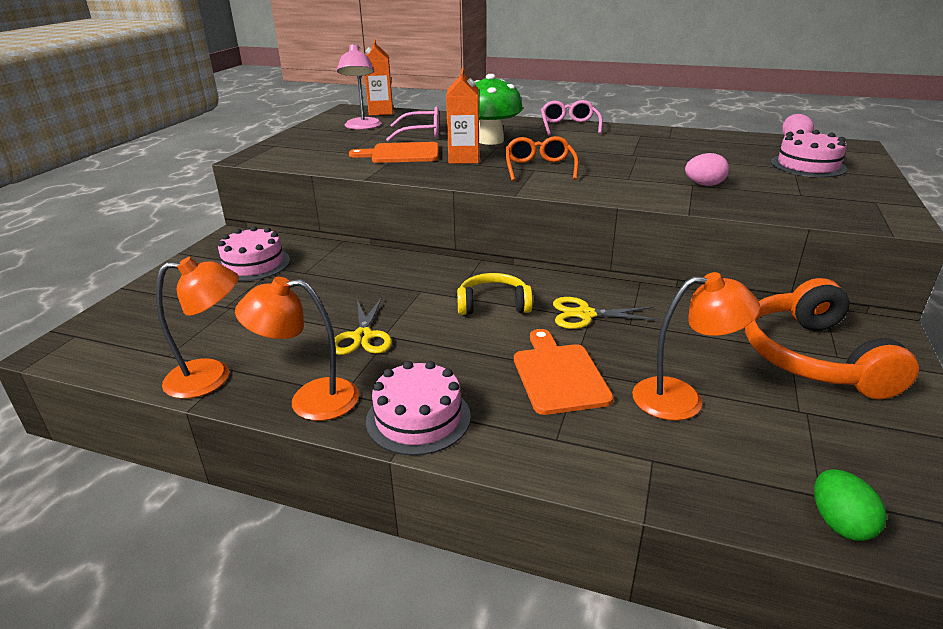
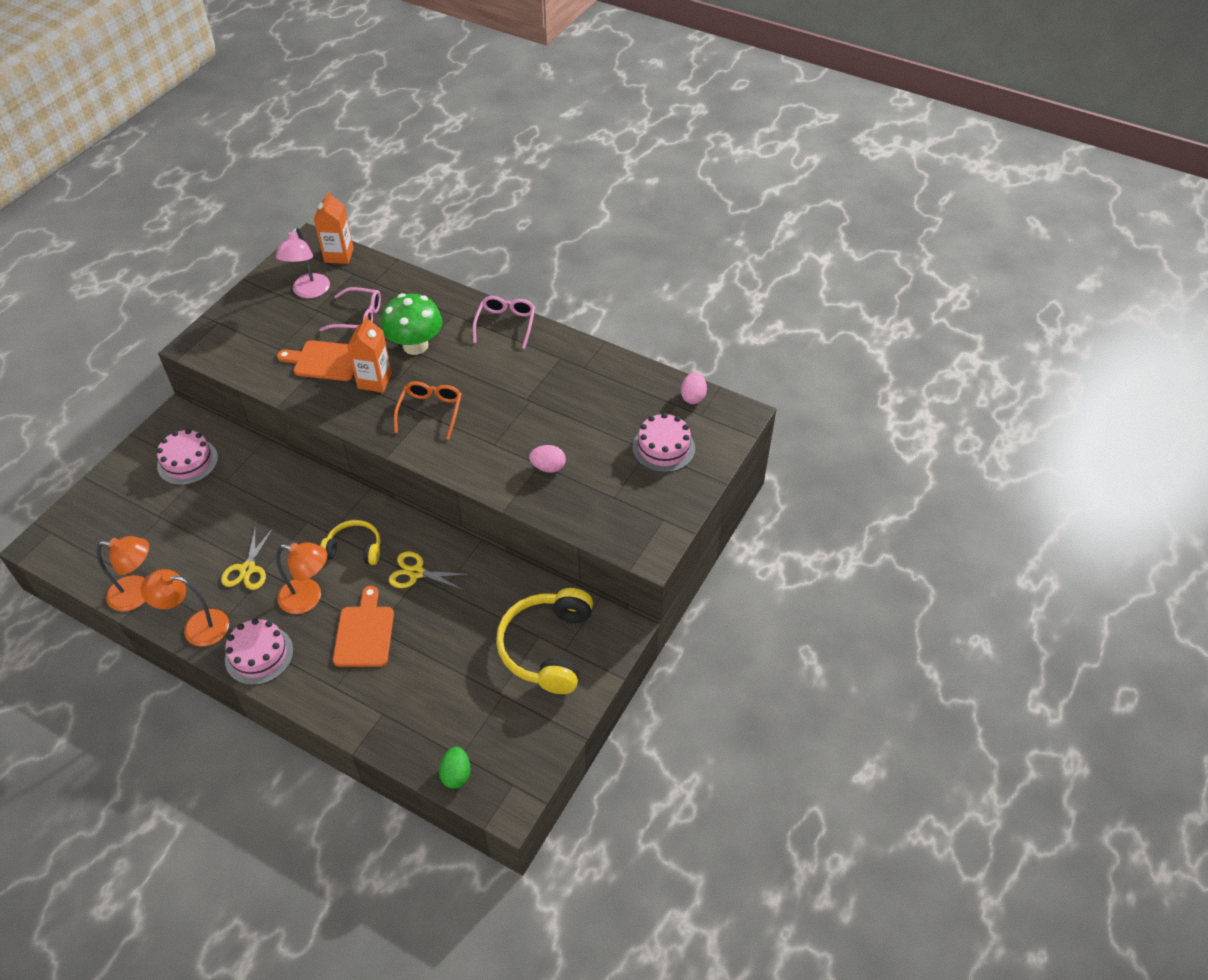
camera: 10 degrees right, 20 degrees up
orange lamp [632,272,760,421] -> orange lamp moved to [276,542,327,614]
orange headphones [745,278,919,399] -> yellow headphones [496,588,593,694]

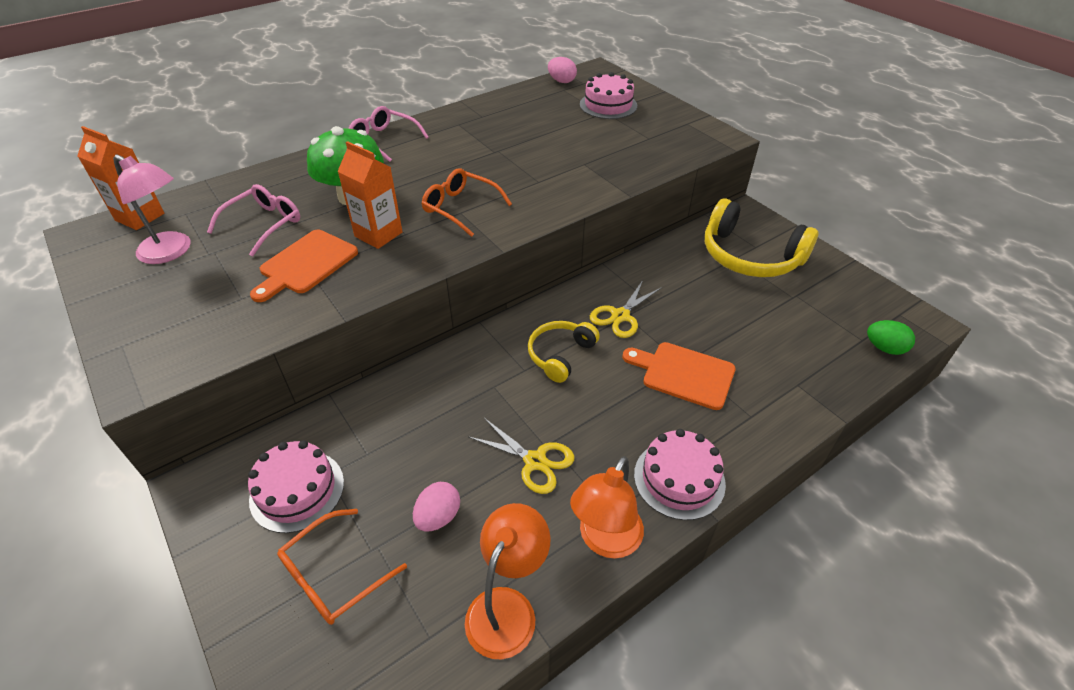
camera: 65 degrees left, 5 degrees down
orange lamp [276,542,327,614] -> none
pink egg [529,445,566,473] -> pink egg moved to [413,482,460,532]
none -> orange glasses [277,509,407,625]

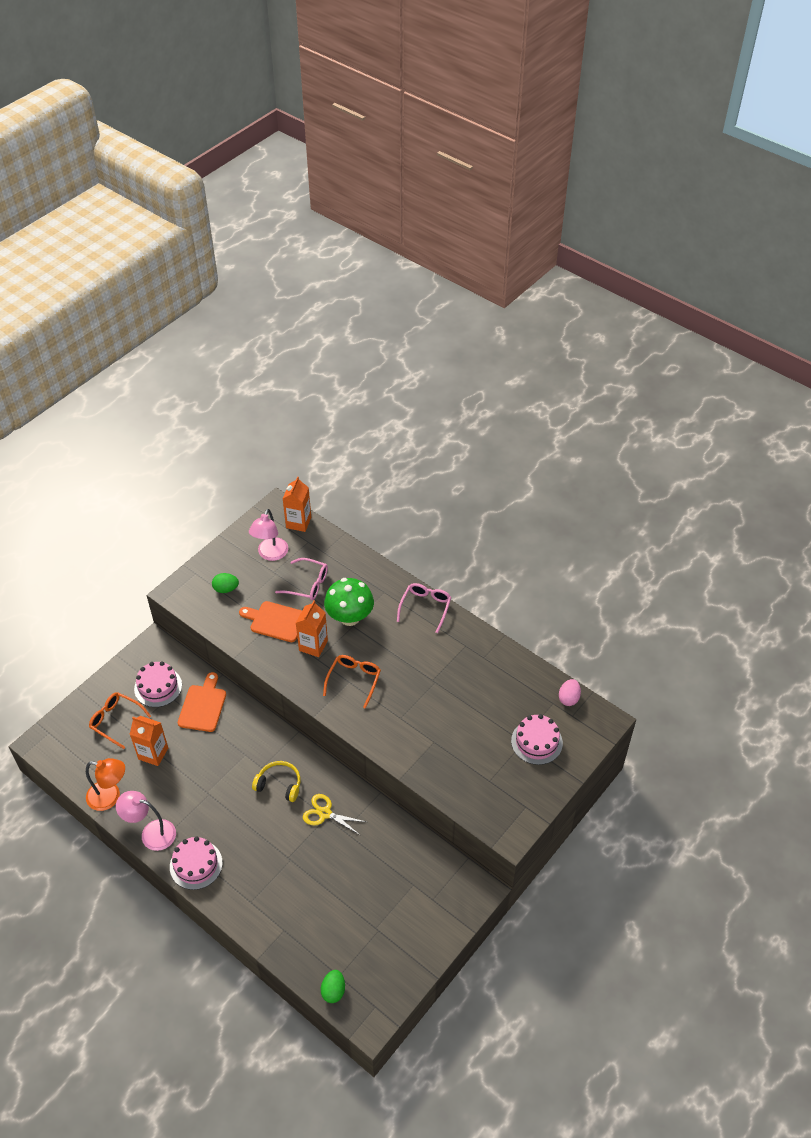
camera: 75 degrees right, 5 degrees up
pink egg [413,482,460,532] -> orange carton [129,716,168,766]
yellow scissors [469,418,574,494] -> none
orange lamp [570,456,644,558] -> pink lamp [116,791,176,851]
orange cutting board [622,342,736,410] -> orange cutting board moved to [178,672,226,732]
yellow headphones [705,198,819,277] -> none
none -> green egg [212,573,239,593]

